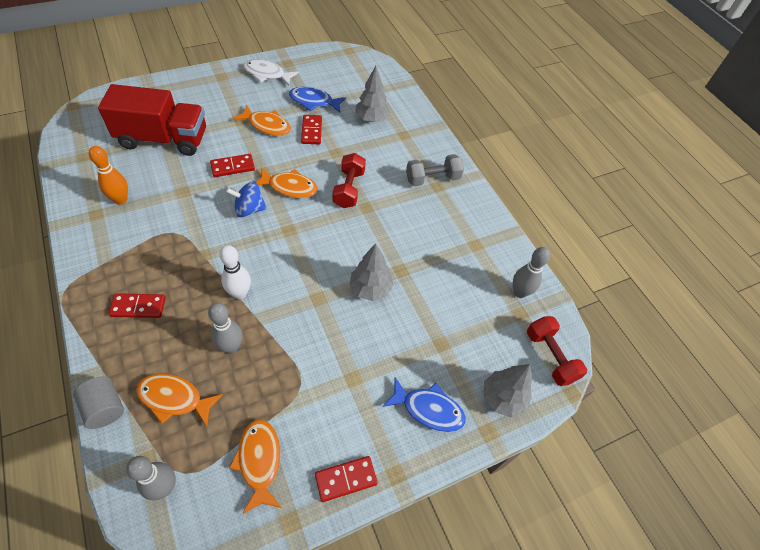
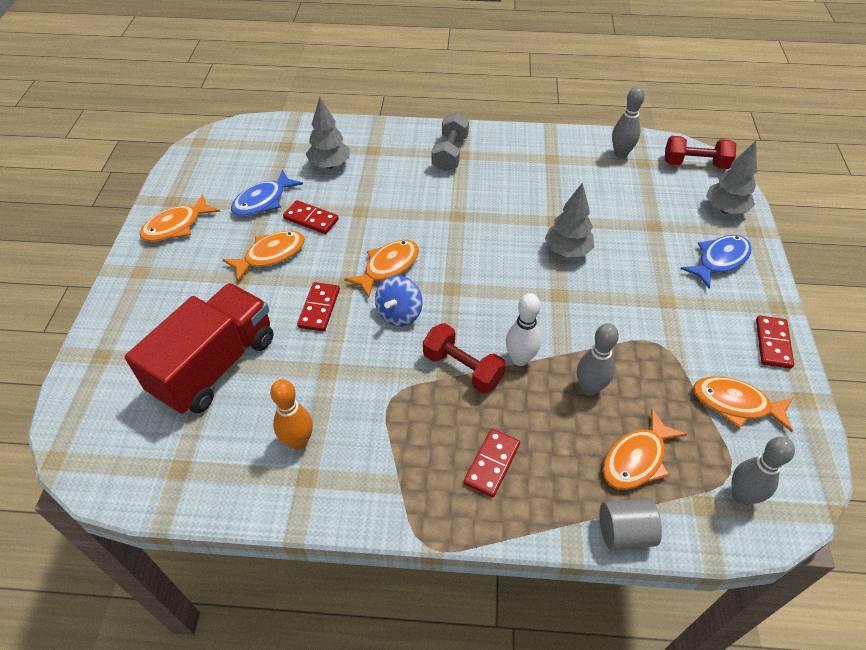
camera: 55 degrees left, 5 degrees down
white fish [243,59,299,86] -> orange fish [139,194,220,242]
red dumbbell [333,153,366,208] -> red dumbbell moved to [423,323,506,394]

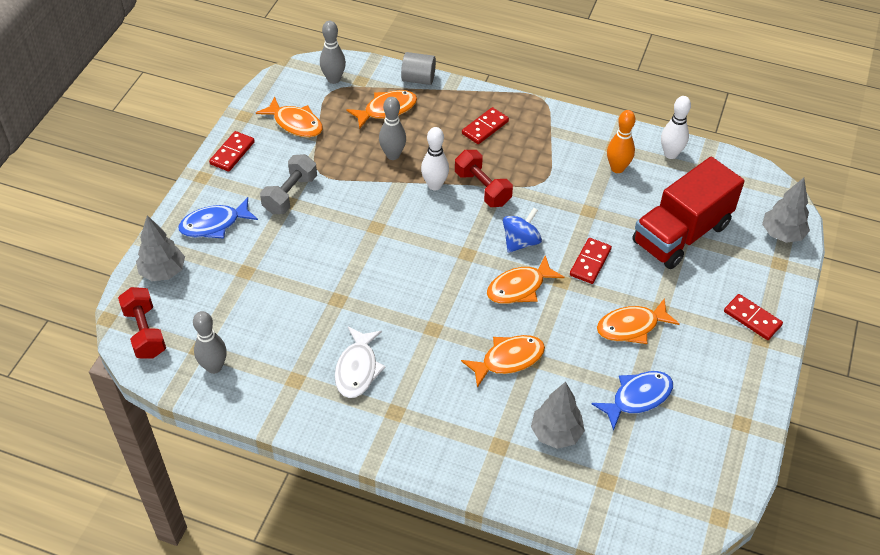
camera: 165 degrees left, 0 degrees up
orange fish [139,194,220,242] -> orange fish moved to [461,335,545,388]
red domino [283,200,339,234] -> red domino moved to [724,294,783,340]
grey dumbbell [432,112,469,171] -> grey dumbbell moved to [260,154,317,214]
grey tree [545,182,594,257] -> grey tree moved to [762,178,810,243]
red dumbbell [665,136,736,169] -> red dumbbell turned 45 degrees clockwise [118,287,166,359]
none -> white fish [335,327,386,398]
none -> white bowling pin [661,96,691,159]

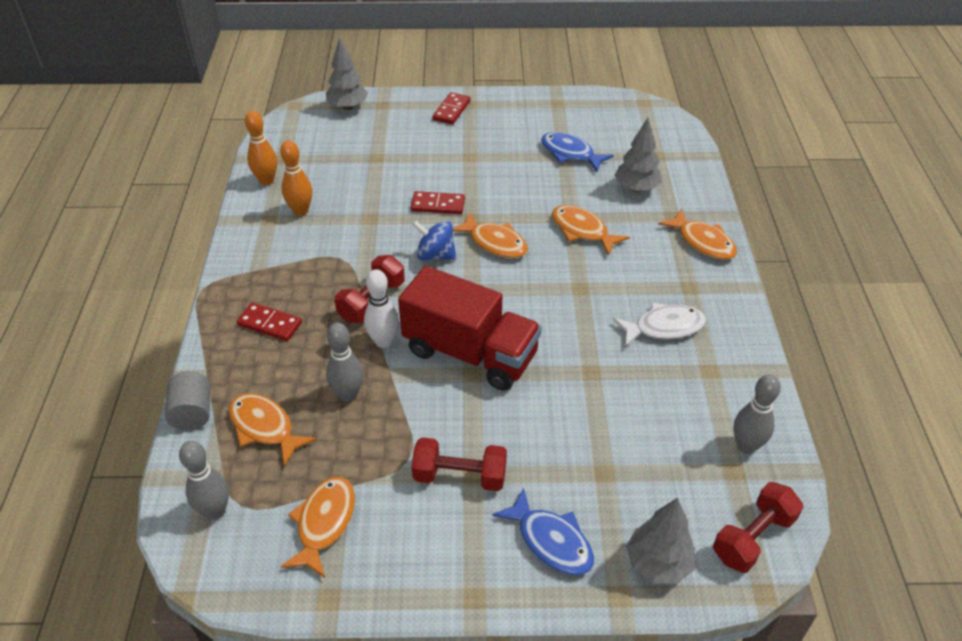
camera: 110 degrees left, 5 degrees down
red domino [209,131,255,172] -> none
grey dumbbell [260,154,317,214] -> red dumbbell [412,437,507,491]
orange fish [597,298,680,344] -> orange fish moved to [658,209,737,260]
red truck [632,157,744,269] -> red truck moved to [398,266,542,391]
white bowling pin [661,96,691,159] -> orange bowling pin [245,111,277,185]

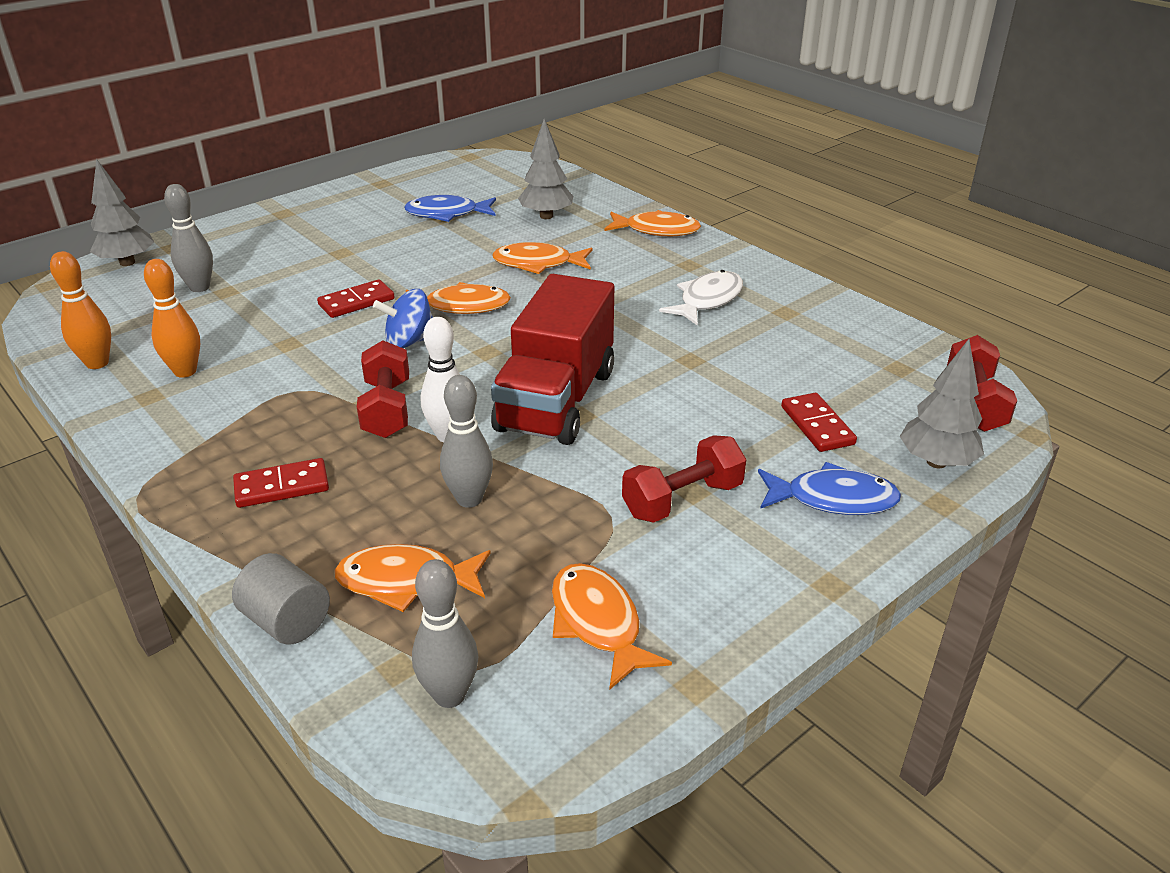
camera: 40 degrees left, 10 degrees down
red truck [398,266,542,391] -> red truck turned 120 degrees clockwise [491,274,614,445]
red domino [433,92,471,125] -> red domino moved to [781,393,857,452]
grey bowling pin [734,374,781,454] -> grey bowling pin moved to [164,184,213,292]

